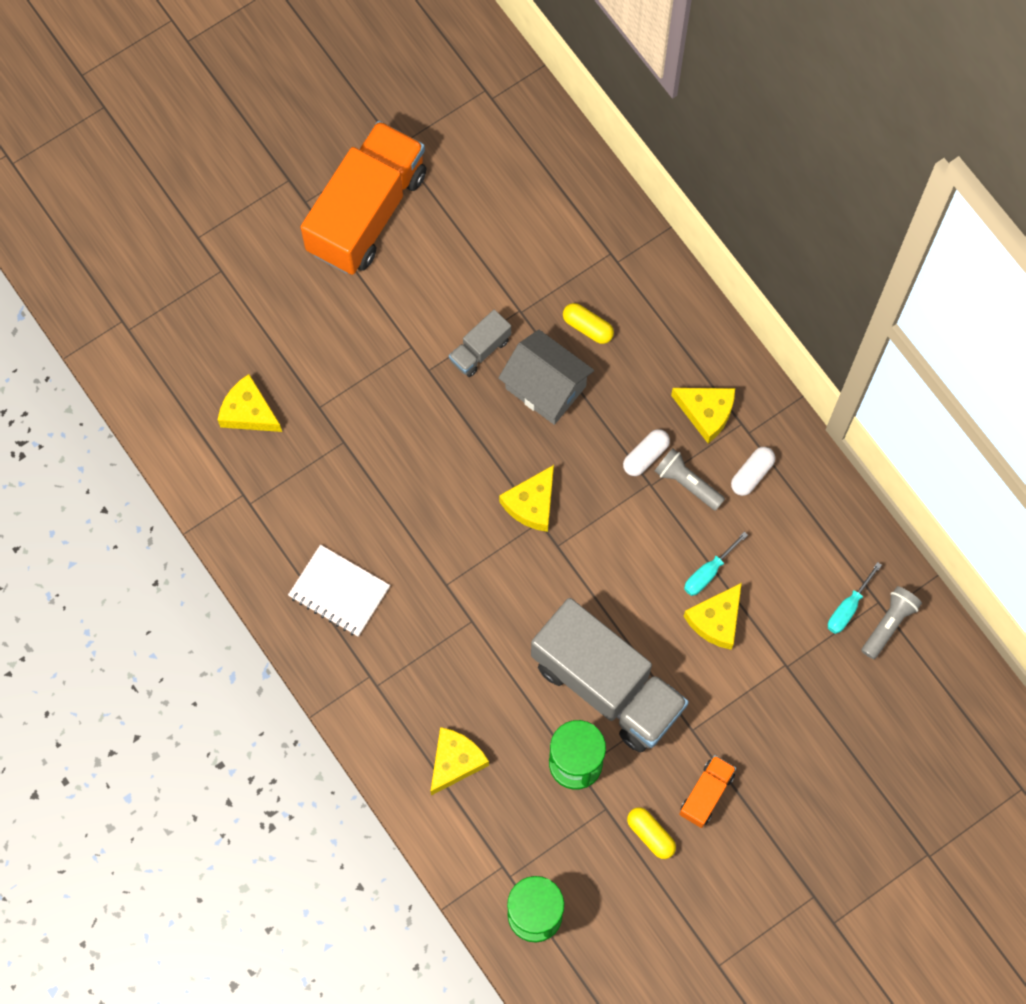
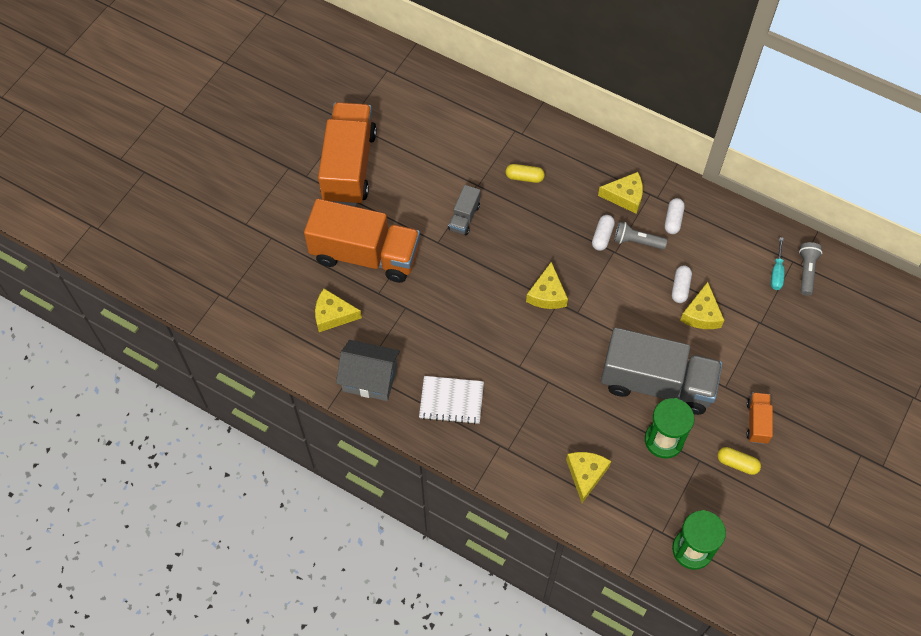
camera: 25 degrees left, 10 degrees down
grey house [498,330,594,425] -> grey house moved to [336,340,400,401]
turquoise screwdriver [684,532,748,596] -> white capsule [672,265,692,303]
none -> orange truck [304,199,420,283]

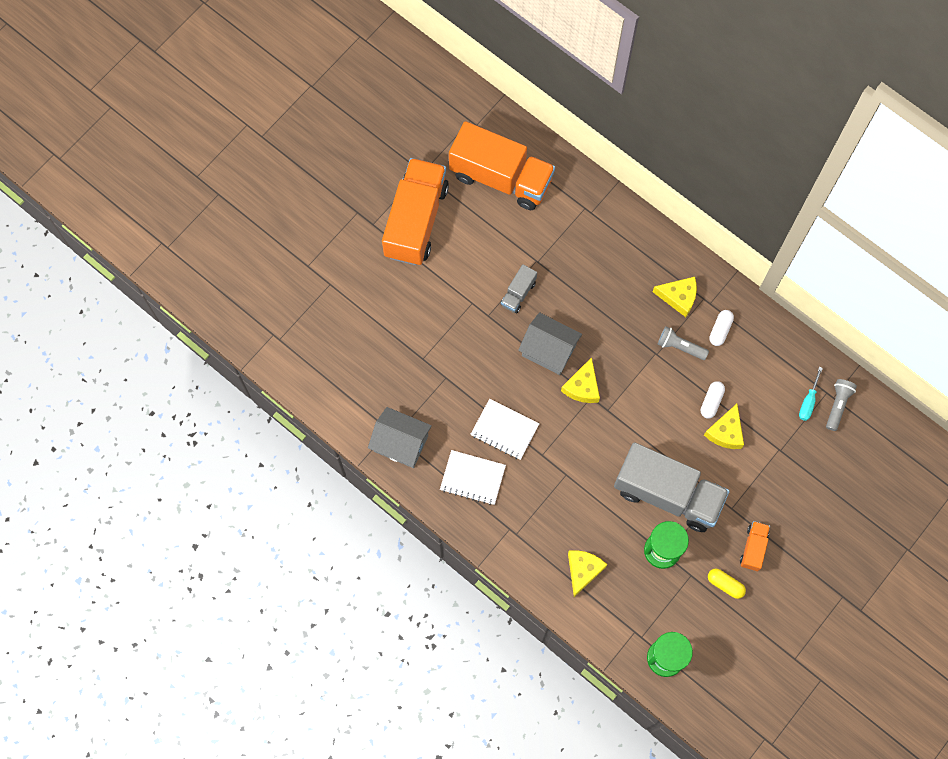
camera: 10 degrees right, 10 degrees up
orange truck [304,199,420,283] -> orange truck moved to [449,121,555,210]
yellow cheese [315,289,362,332] -> none
yellow capsule [506,164,545,183] -> none
white capsule [592,215,615,251] -> none
none -> white notebook [471,399,539,460]
none -> grey house [518,312,582,375]

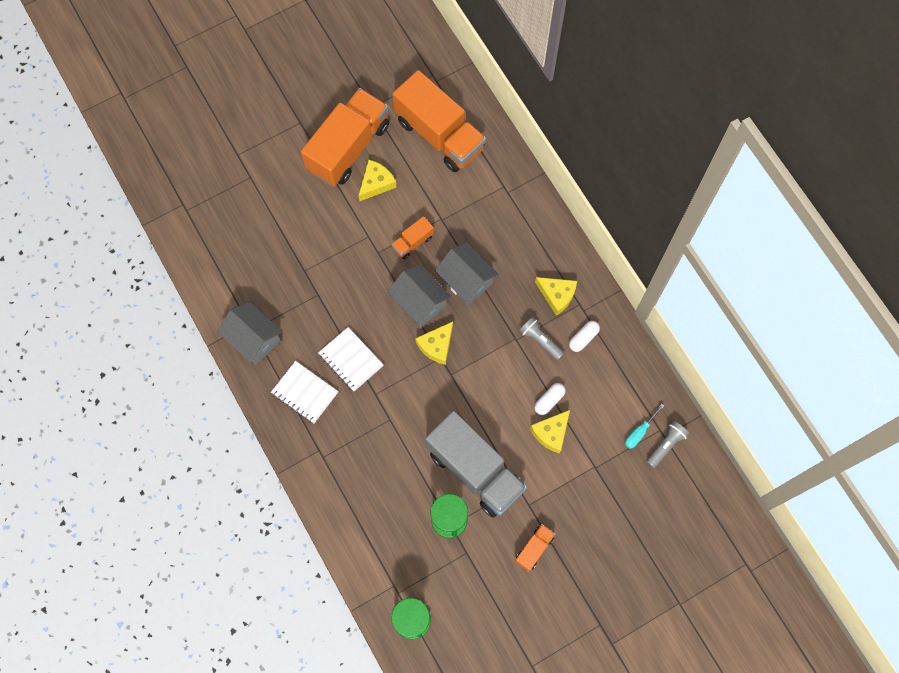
camera: 20 degrees right, 0 degrees up
grey truck [500,264,537,313] -> orange truck [391,216,434,259]
yellow cheese [568,550,607,597] -> yellow cheese moved to [359,159,397,201]
yellow capsule [708,568,746,599] -> none
none -> grey house [435,242,498,306]

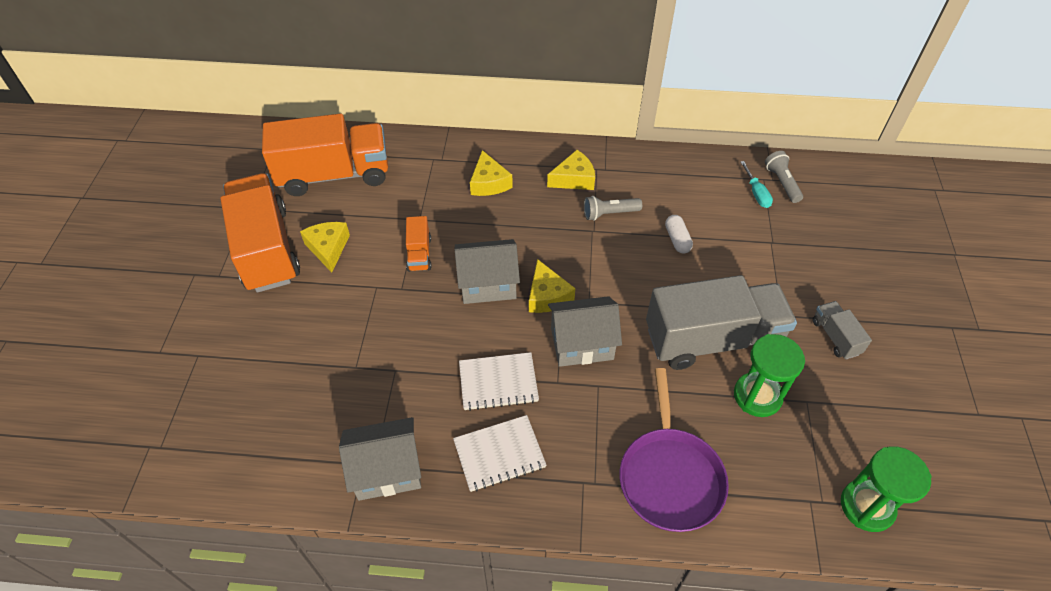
camera: 55 degrees left, 20 degrees down
grey house [435,242,498,306] -> grey house moved to [548,296,622,367]
orange truck [515,524,555,572] -> grey truck [812,301,872,359]
yellow cheese [530,410,570,454] -> yellow cheese moved to [470,150,513,196]
white capsule [569,321,600,352] -> none
none -> purple pan [620,368,729,532]

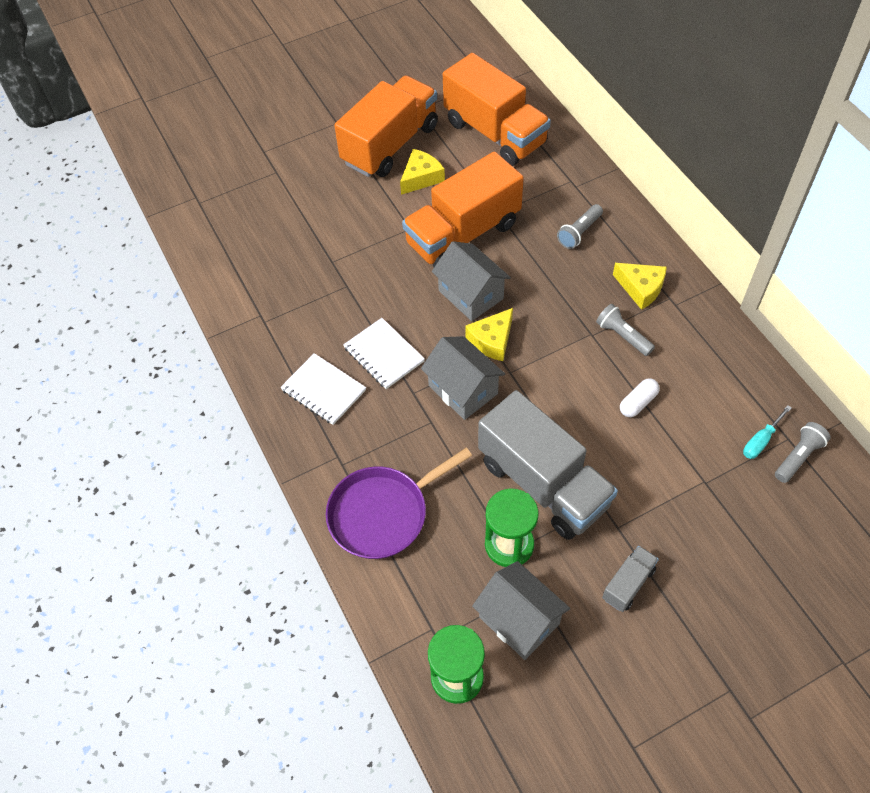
camera: 60 degrees right, 5 degrees up
grey house [339,417,421,501] -> grey house moved to [472,561,570,660]
orange truck [406,216,432,272] -> orange truck [402,151,524,267], size x2.29
yellow cheese [470,150,513,196] -> grey flashlight [557,204,603,249]

